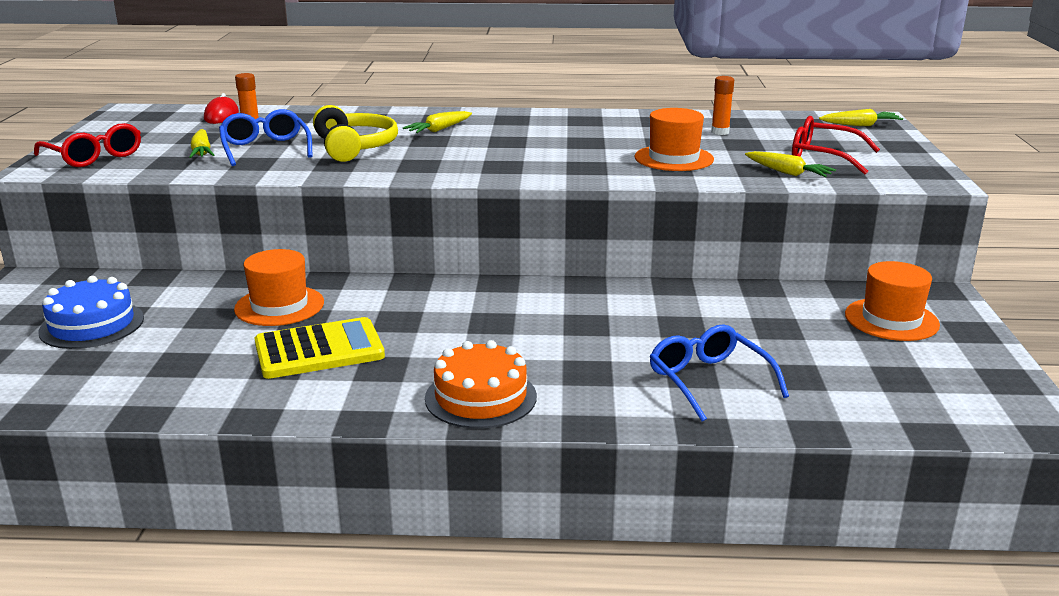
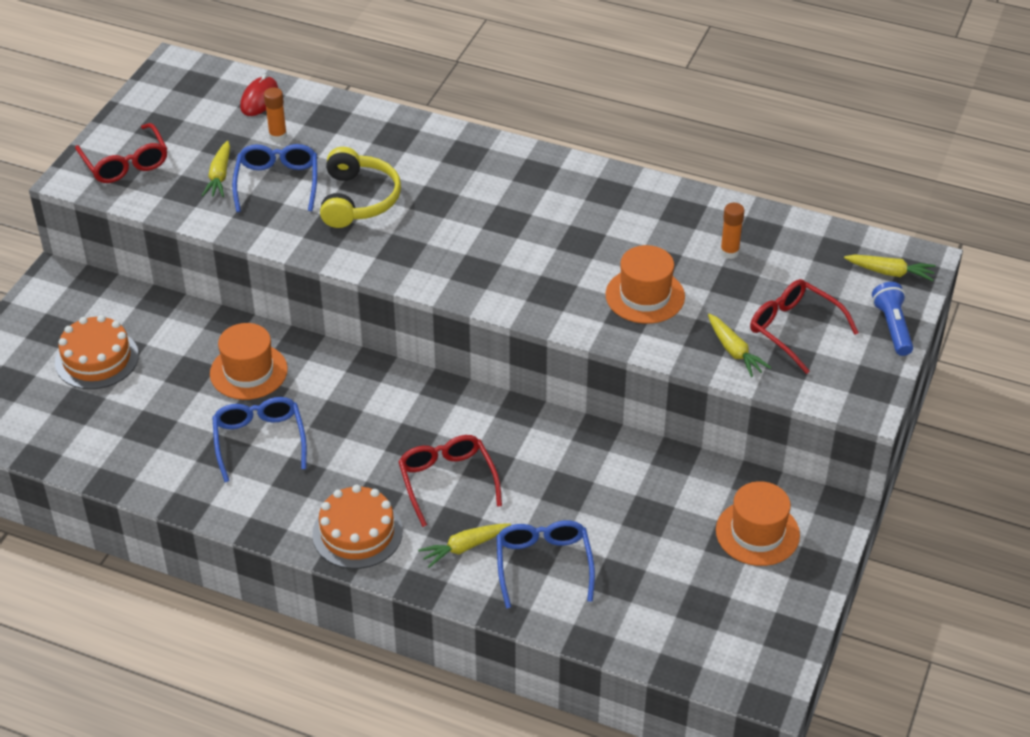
camera: 20 degrees right, 20 degrees up
blue cake [38,276,144,349] -> orange cake [55,315,139,389]
yellow calculator [254,317,385,379] -> blue glasses [212,397,307,482]
yellow carrot [403,111,472,133] -> yellow carrot moved to [418,524,511,568]
none -> red glasses [398,435,502,527]
none -> blue flashlight [872,282,913,356]

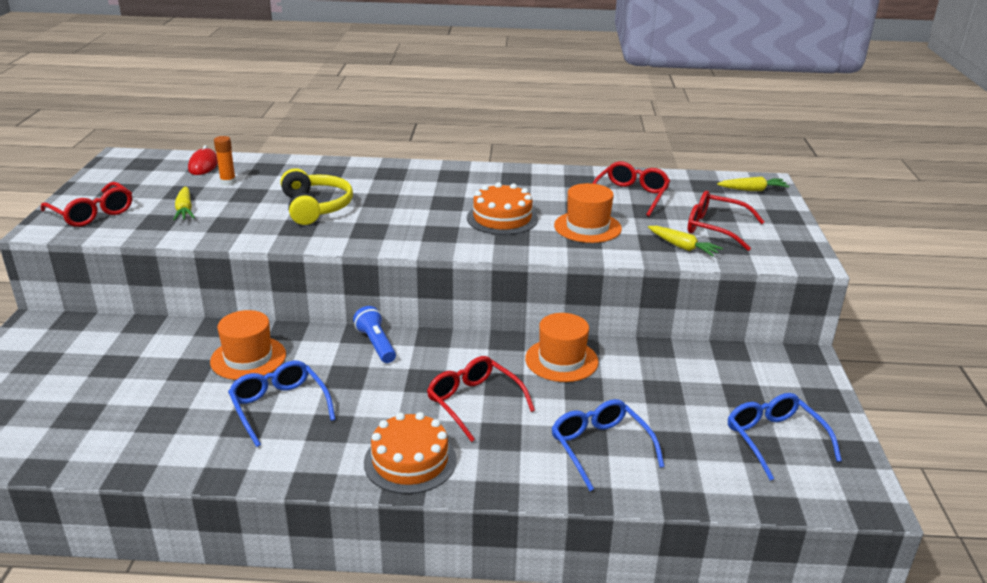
camera: 20 degrees left, 15 degrees down
orange cake [55,315,139,389] -> orange cake moved to [467,182,538,235]
blue glasses [232,144,317,212] -> blue glasses moved to [728,393,842,480]
yellow carrot [418,524,511,568] -> none
orange hat [716,481,800,566] -> orange hat moved to [525,313,599,382]
orange glue stick [720,203,744,259] -> red glasses [592,161,670,216]
blue flashlight [872,282,913,356] -> blue flashlight moved to [353,306,396,363]

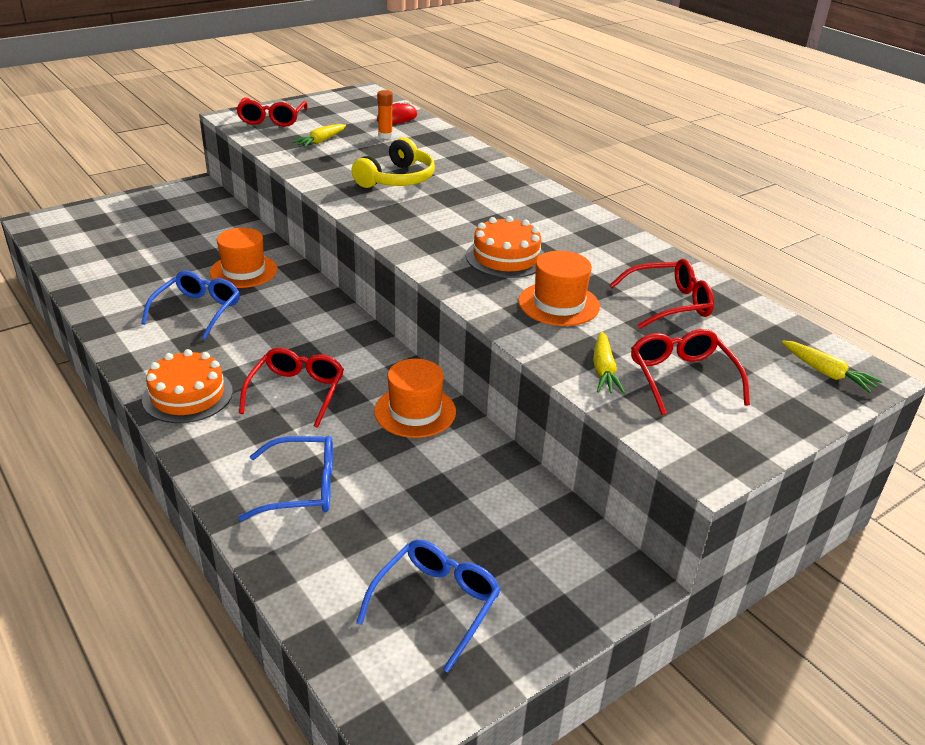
camera: 50 degrees right, 5 degrees up
blue flashlight [353,306,396,363] -> none
blue glasses [551,399,665,491] -> blue glasses turned 60 degrees clockwise [238,436,333,521]

